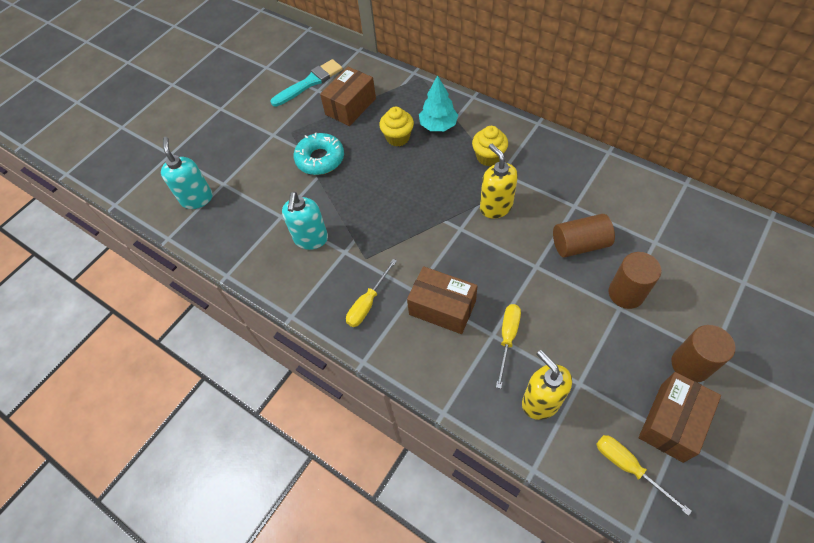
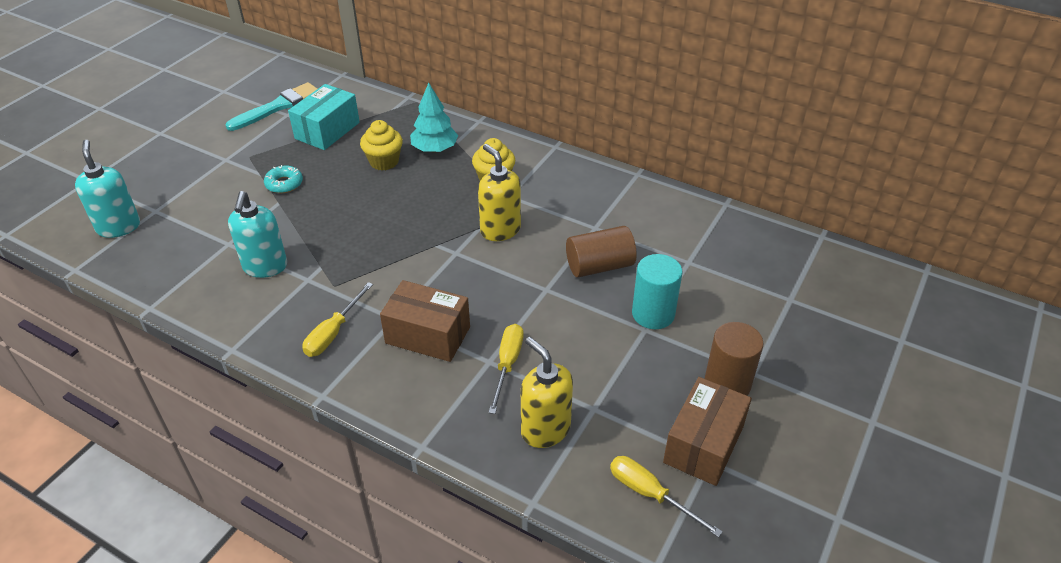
camera: 10 degrees left, 15 degrees down
turquoise donut [294,133,344,175] -> turquoise donut [264,165,303,193], size x0.60
brown box [320,67,376,126] -> turquoise box [288,84,360,150]
brown cylinder [609,252,661,309] -> turquoise cylinder [632,254,682,329]

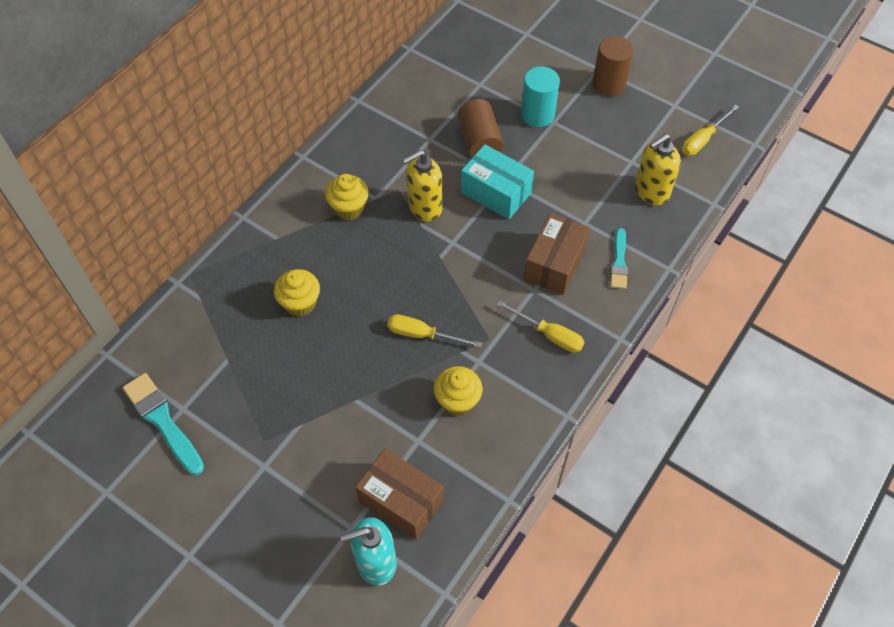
camera: 85 degrees left, 15 degrees up
turquoise soap dispenser [228,191,287,278] -> yellow cupcake [434,366,483,416]
turquoise donut [264,165,303,193] -> none
turquoise box [288,84,360,150] -> turquoise box moved to [461,144,534,219]
turquoise tree [410,82,458,153] -> none
yellow screwdriver [489,324,524,414] -> yellow screwdriver moved to [387,314,482,348]
brown box [663,377,752,486] -> brown box moved to [355,448,444,540]
none -> turquoise brush [611,228,628,289]

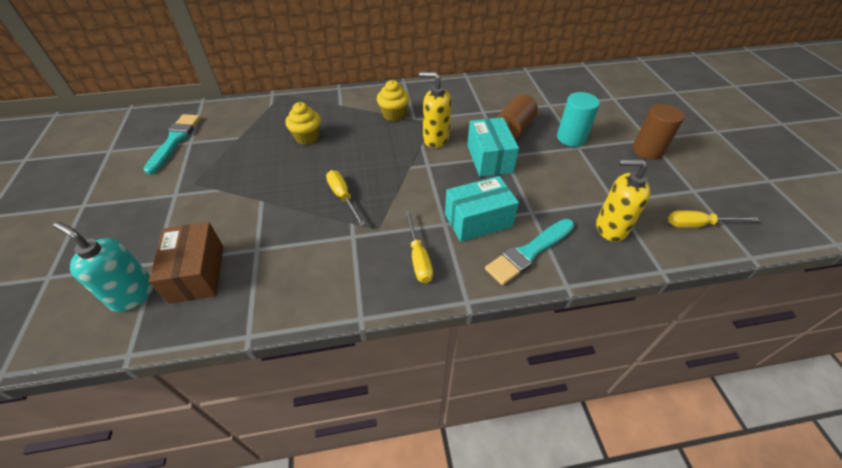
camera: 45 degrees right, 10 degrees down
yellow cupcake [434,366,483,416] -> none
brown box [524,213,590,295] -> turquoise box [445,176,519,242]
turquoise brush [611,228,628,289] -> turquoise brush [485,219,575,285], size x1.61

